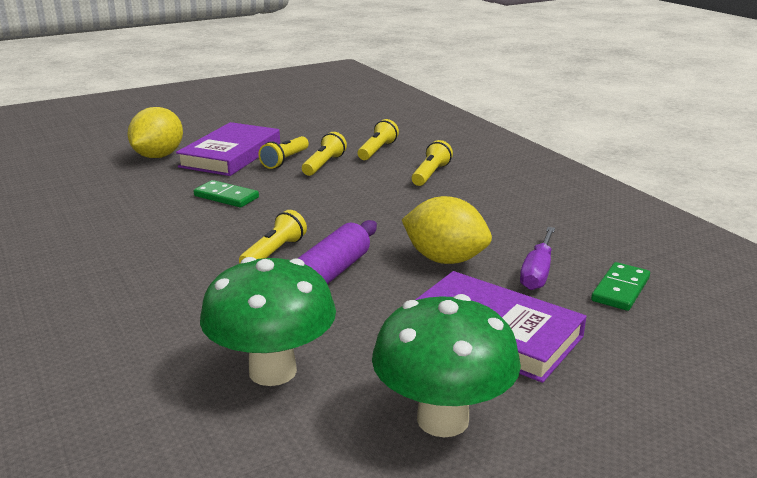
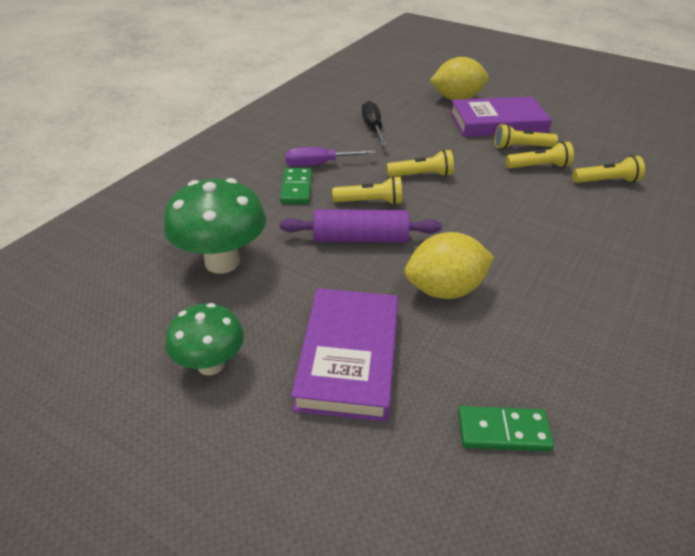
camera: 60 degrees right, 15 degrees up
green domino [194,180,259,207] -> green domino moved to [280,168,312,204]
green mushroom [372,294,521,437] -> green mushroom [166,303,244,375], size x0.64
yellow lemon [402,196,492,264] -> yellow lemon turned 75 degrees clockwise [405,232,494,299]
yellow flashlight [412,140,453,186] -> yellow flashlight moved to [387,150,454,177]
purple screwdriver [520,227,555,290] -> purple screwdriver moved to [285,147,376,167]
none -> black screwdriver [362,101,387,146]

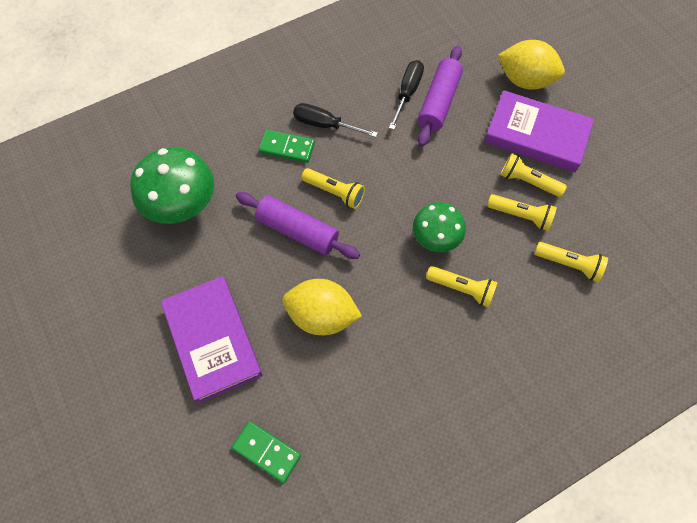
camera: 30 degrees right, 25 degrees up
green mushroom [166,303,244,375] -> green mushroom moved to [413,202,466,252]
green domino [280,168,312,204] -> green domino turned 75 degrees clockwise [259,130,315,163]
purple screwdriver [285,147,376,167] -> black screwdriver [293,103,378,137]
purple book [291,288,398,422] -> purple book turned 60 degrees counterclockwise [161,276,263,404]
yellow flashlight [387,150,454,177] -> yellow flashlight moved to [426,266,498,307]
none -> purple rolling pin [418,46,463,147]

